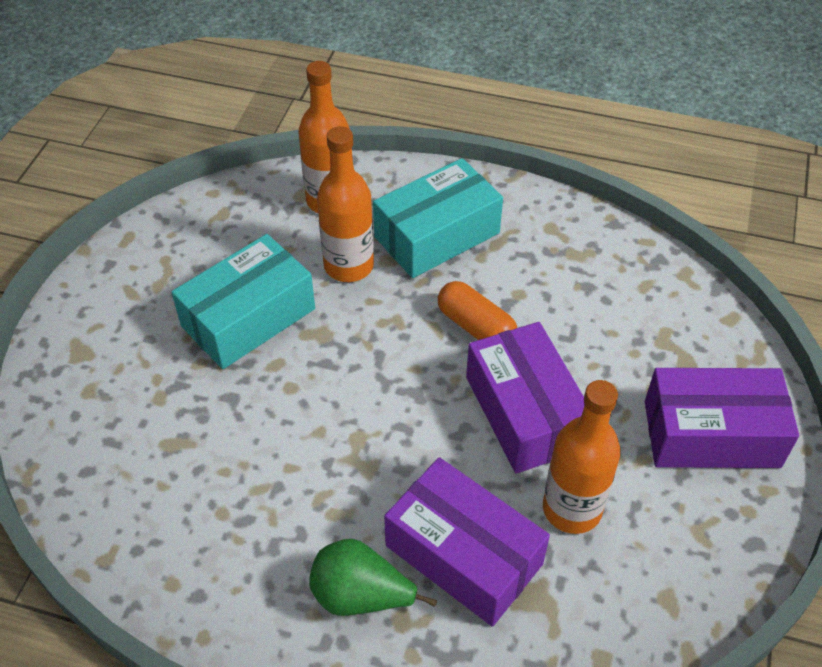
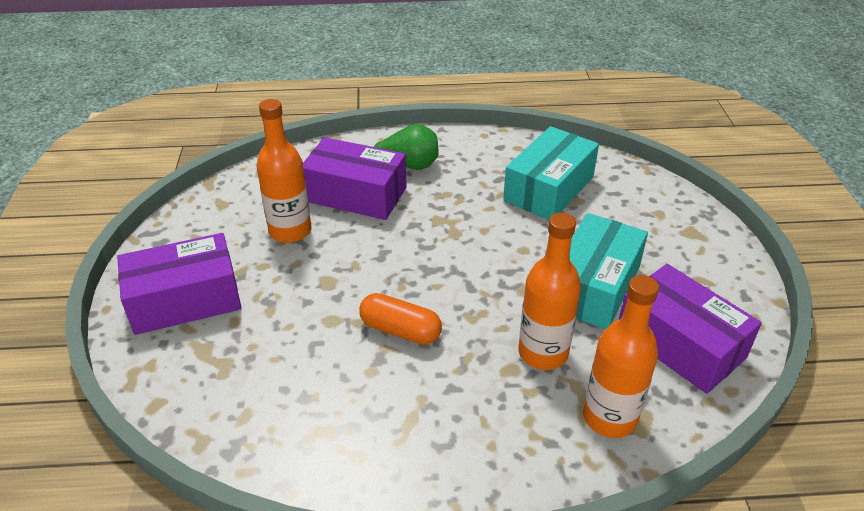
camera: 160 degrees right, 10 degrees down
turquoise box [373,158,503,278] -> turquoise box moved to [503,126,599,220]
purple box [466,322,585,474] -> purple box moved to [619,264,762,394]

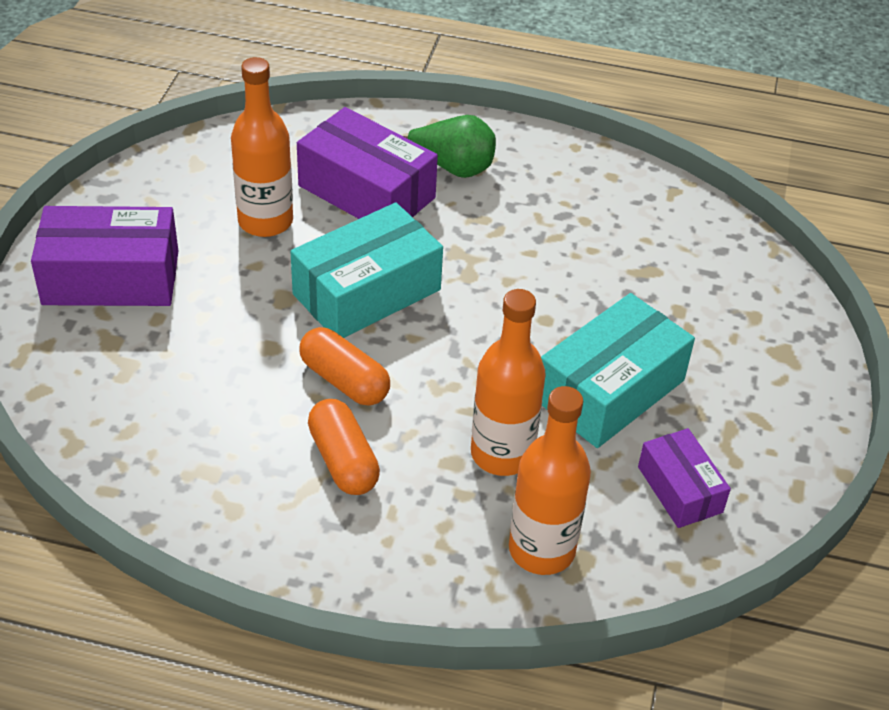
camera: 15 degrees right, 5 degrees up
turquoise box [503,126,599,220] -> turquoise box moved to [290,202,443,338]
purple box [619,264,762,394] -> purple box [638,428,731,528], size x0.58
none -> orange capsule [308,399,380,495]

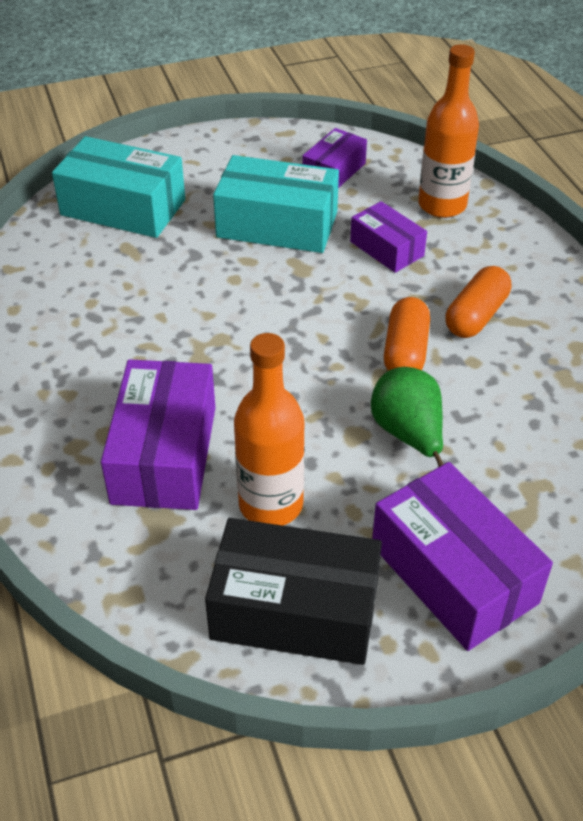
camera: 120 degrees left, 0 degrees up
turquoise box [290,202,443,338] -> turquoise box moved to [52,136,185,238]
green pear [403,115,496,178] -> green pear moved to [371,367,443,467]
orange bottle [471,289,546,476] -> purple box [350,201,427,273]
none -> black box [205,518,382,665]

